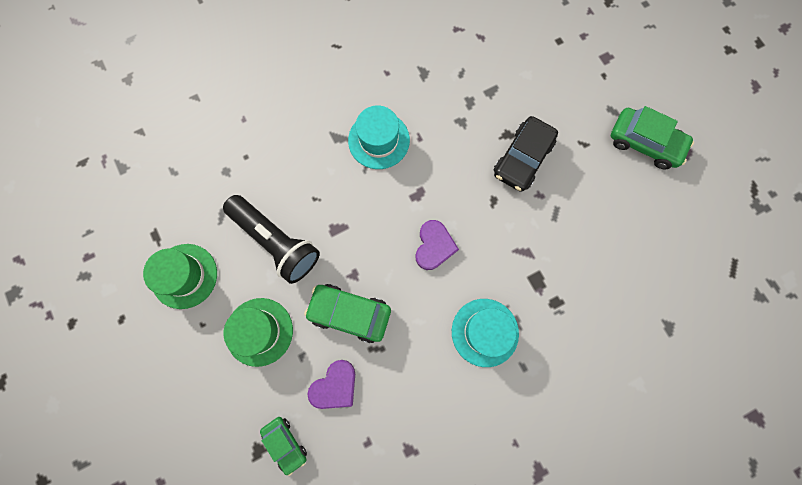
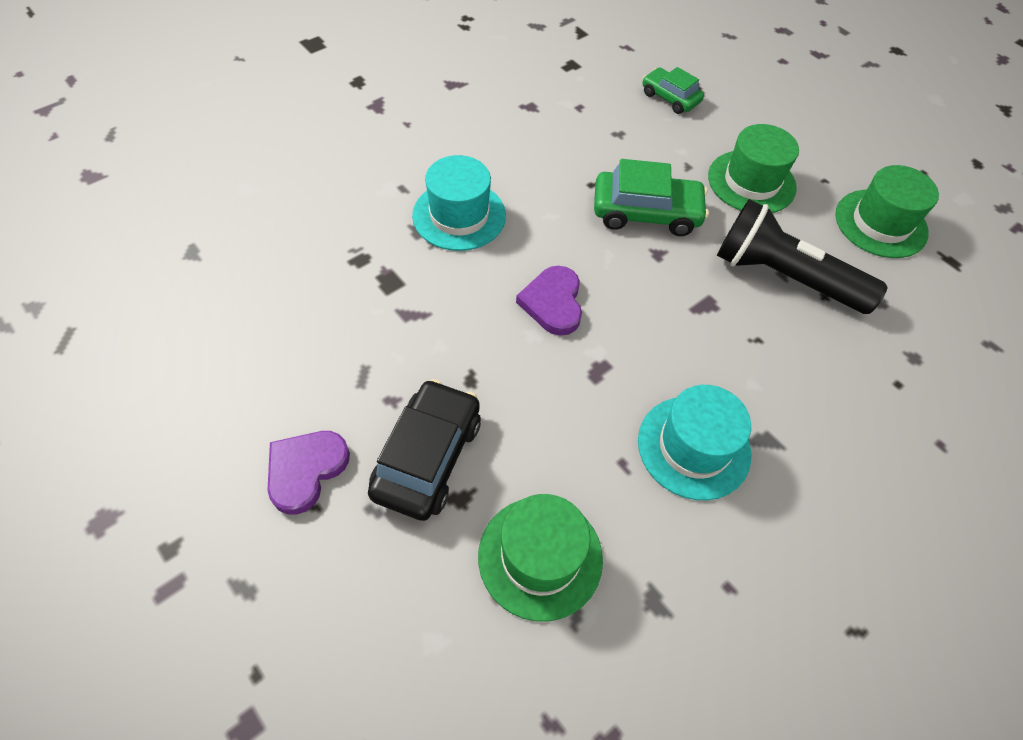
camera: 165 degrees right, 20 degrees down
purple heart [307,360,355,409] -> purple heart moved to [267,431,350,515]
green car [611,106,694,169] -> none
none -> green hat [478,494,603,622]

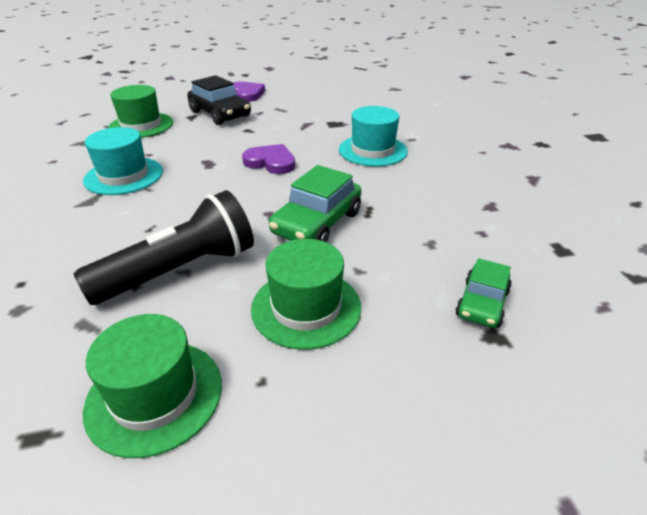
camera: 120 degrees right, 20 degrees down
green car [642,67,704,114] -> green car turned 135 degrees clockwise [455,258,512,328]

